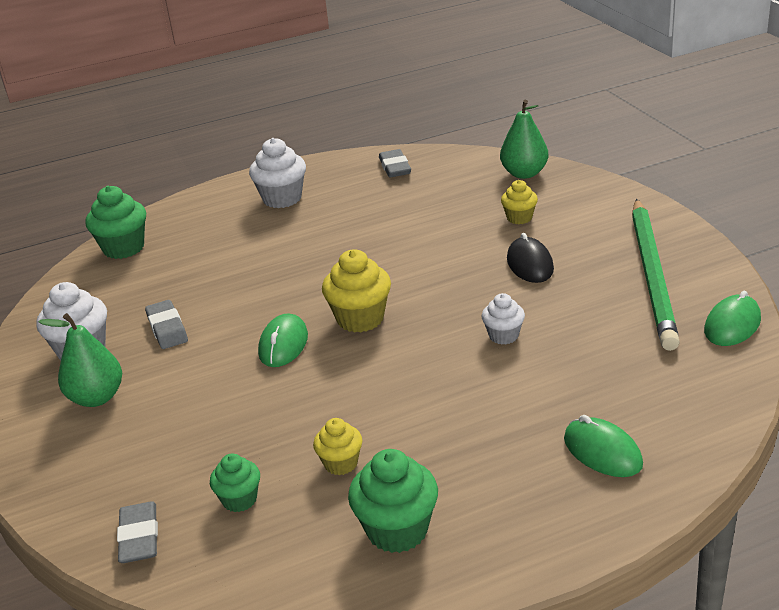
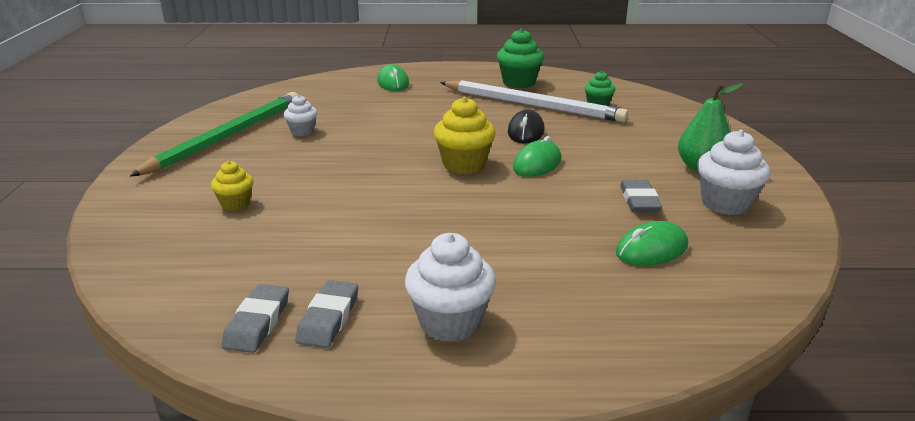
camera: 160 degrees left, 5 degrees down
green cupcake [85,186,146,259] -> none
grey eraser [117,501,158,563] -> grey eraser moved to [295,280,358,348]
yellow cupcake [313,418,362,475] -> white pencil [440,80,628,122]
white cupcake [482,293,525,345] -> white cupcake moved to [284,95,317,136]
green pear [500,100,548,179] -> none
black mouse [507,233,554,283] -> black mouse moved to [508,109,545,143]
green mouse [704,291,761,346] -> green mouse moved to [616,221,688,266]

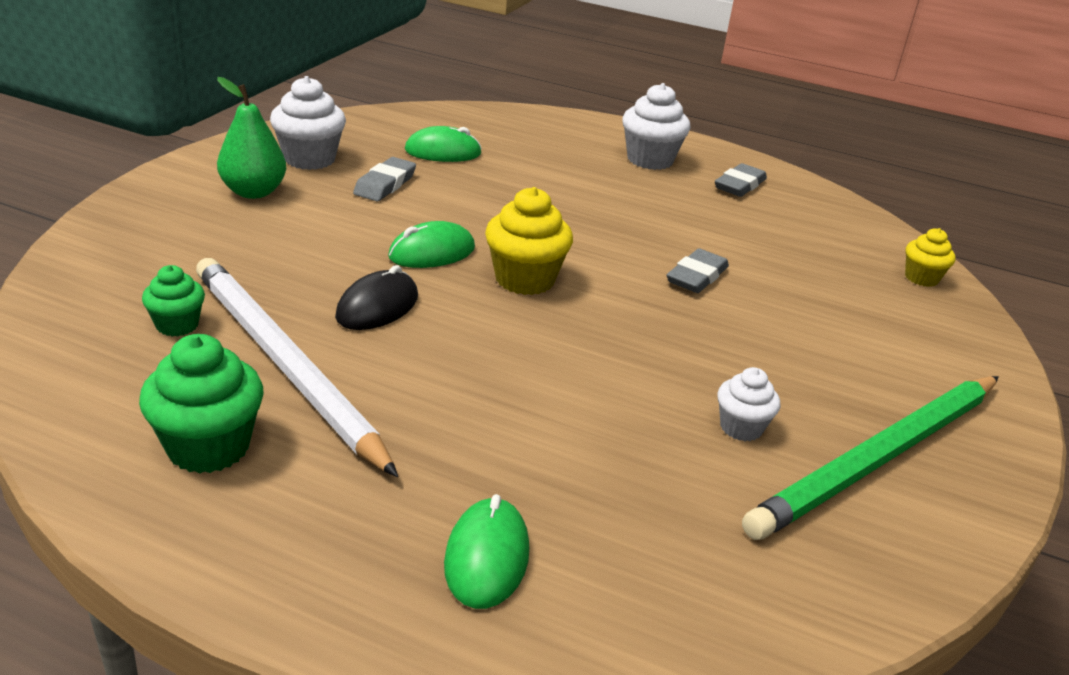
camera: 160 degrees left, 5 degrees up
yellow cupcake [211,161,253,211] -> yellow cupcake moved to [905,228,956,287]
grey eraser [222,284,289,353] -> grey eraser moved to [666,248,729,293]

